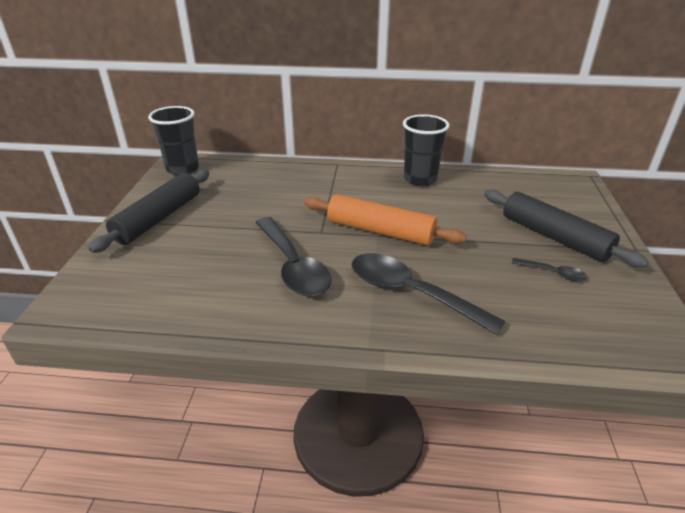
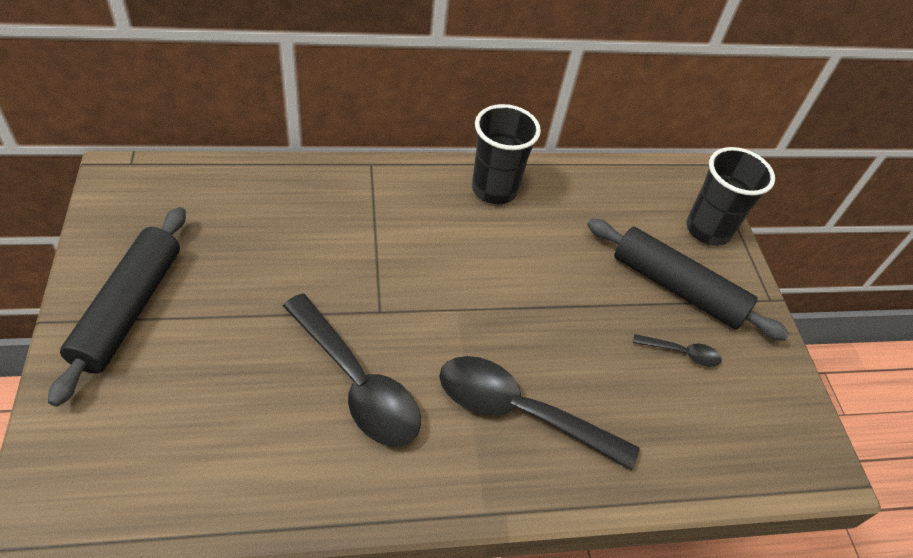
camera: 20 degrees left, 15 degrees up
black cup [148,106,199,176] -> black cup moved to [686,147,775,246]
orange rolling pin [304,194,467,246] -> none

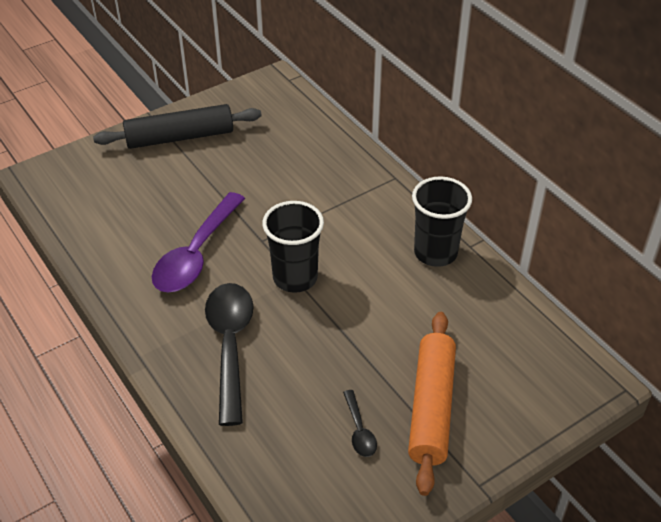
camera: 70 degrees right, 5 degrees down
black spoon [283,293,421,446] -> purple spoon [152,192,245,293]
black rolling pin [587,218,789,341] -> orange rolling pin [408,312,456,496]
black cup [686,147,775,246] -> black cup moved to [262,201,324,293]

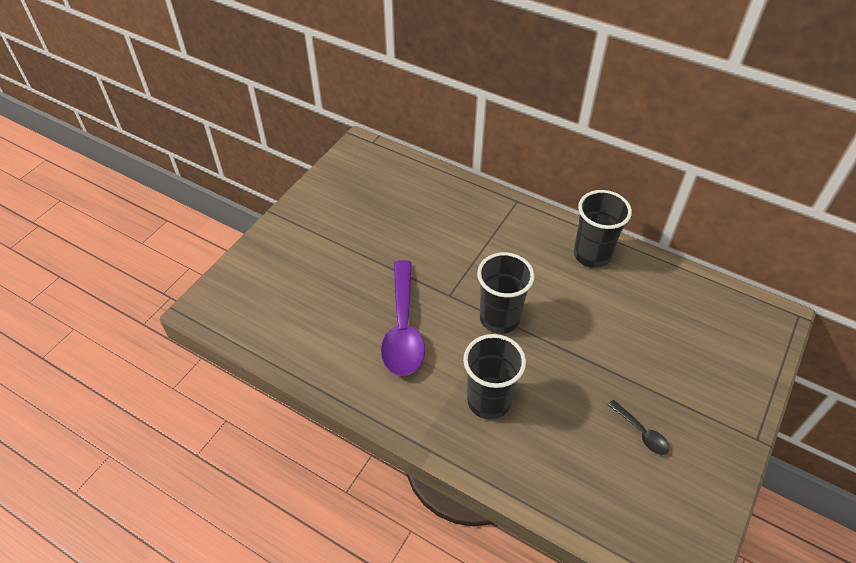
camera: 25 degrees left, 5 degrees up
black rolling pin [93,104,262,149] -> none
black spoon [205,283,253,426] -> black cup [463,334,526,420]
orange rolling pin [408,312,456,496] -> none

